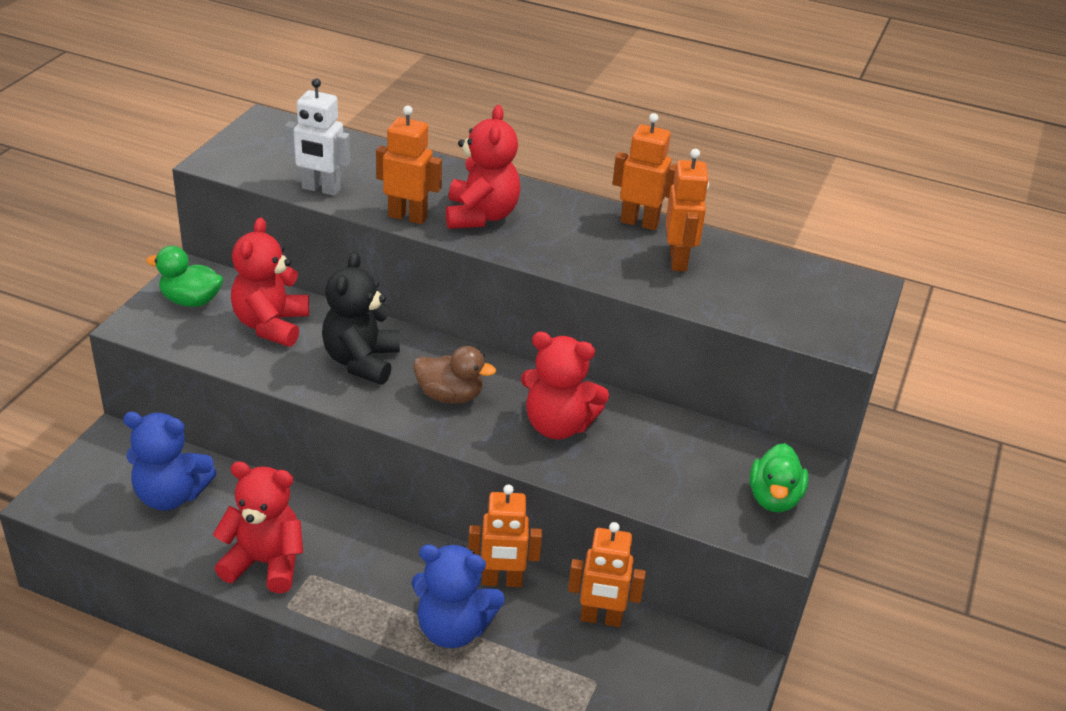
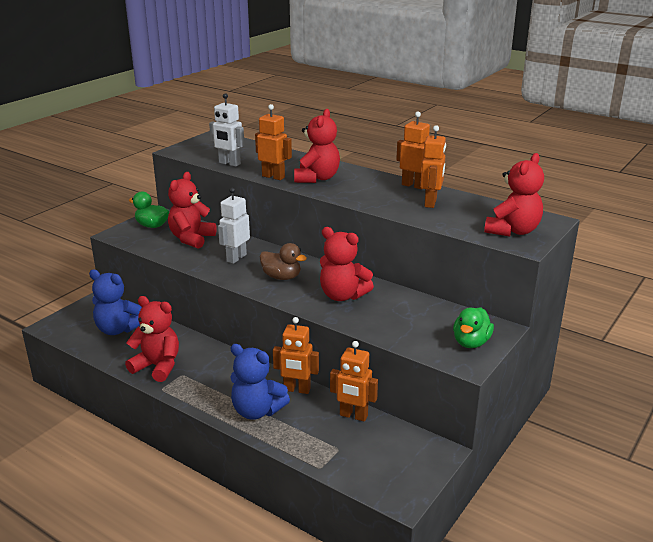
camera: 15 degrees right, 10 degrees down
black teddy bear [322,252,400,385] -> white robot [218,188,250,264]
none -> red teddy bear [484,153,544,237]

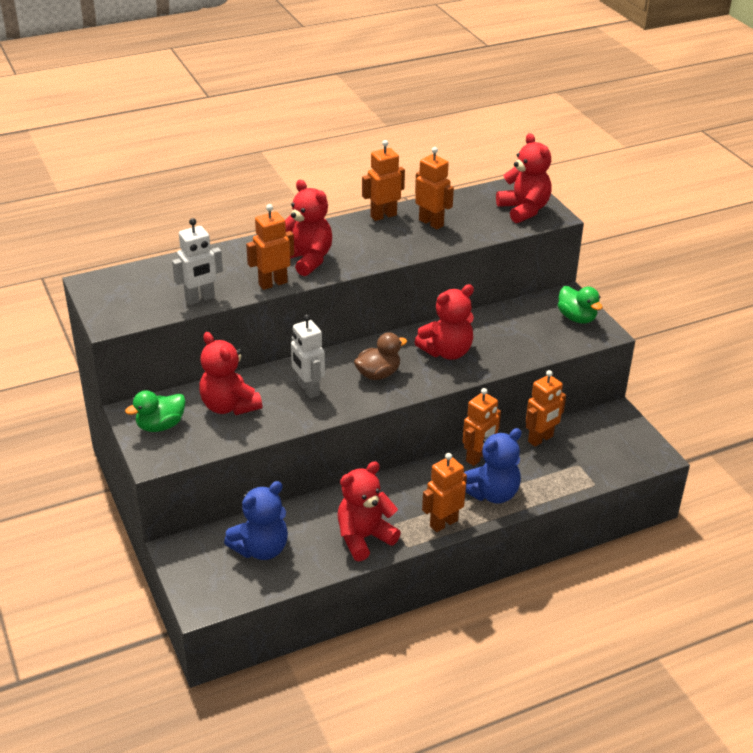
camera: 60 degrees left, 10 degrees up
none -> orange robot [422,453,467,532]

